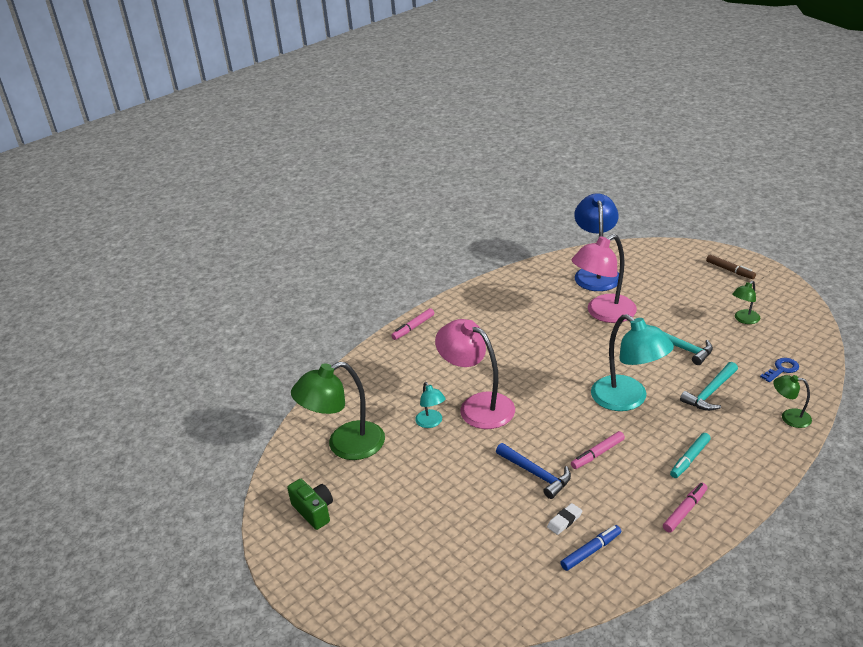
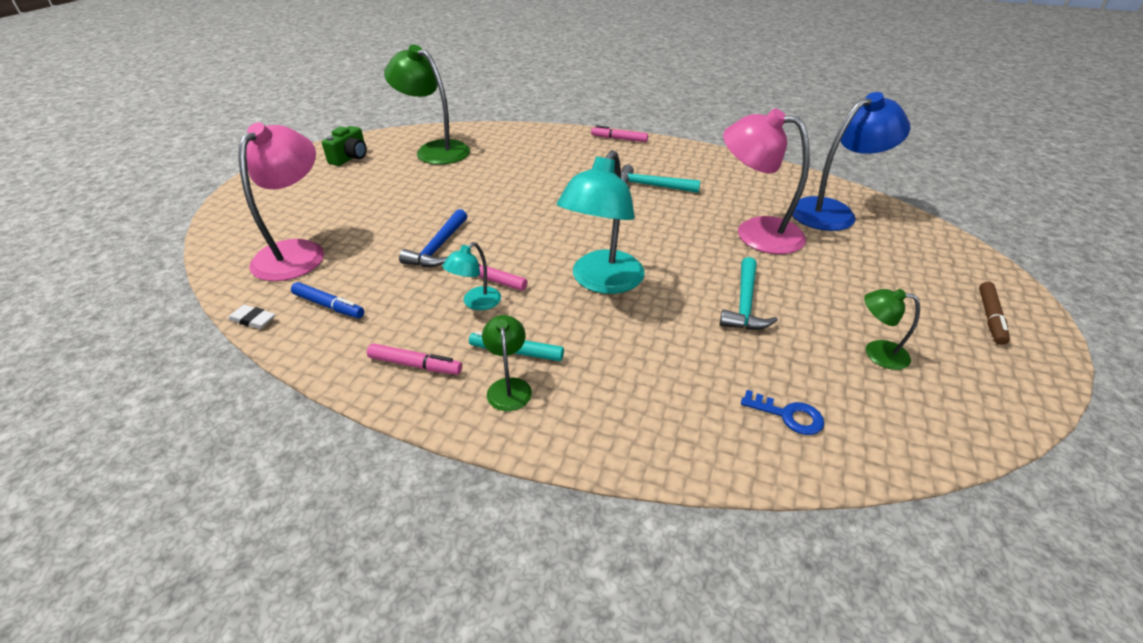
camera: 60 degrees right, 5 degrees up
turquoise lamp [415,382,446,428] -> turquoise lamp moved to [442,242,501,310]
pink lamp [435,319,515,429] -> pink lamp moved to [238,122,324,281]
white eraser [547,503,582,535] -> white eraser moved to [228,305,275,329]
turquoise hammer [680,362,738,411] -> turquoise hammer moved to [621,165,701,193]
green lamp [773,375,812,428] -> green lamp moved to [482,315,532,411]

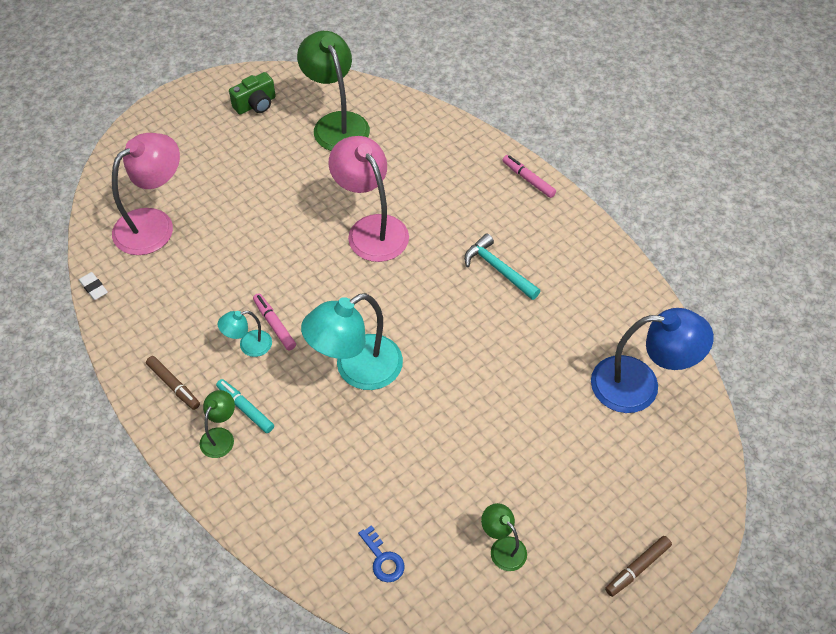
camera: 30 degrees right, 15 degrees up
blue marker [291,282,364,318] -> none
pink marker [367,343,462,375] -> brown marker [146,356,200,410]
blue hammer [399,209,467,267] -> none
turquoise hammer [720,257,778,330] -> none
pink lamp [723,108,810,254] -> pink lamp moved to [329,136,409,262]

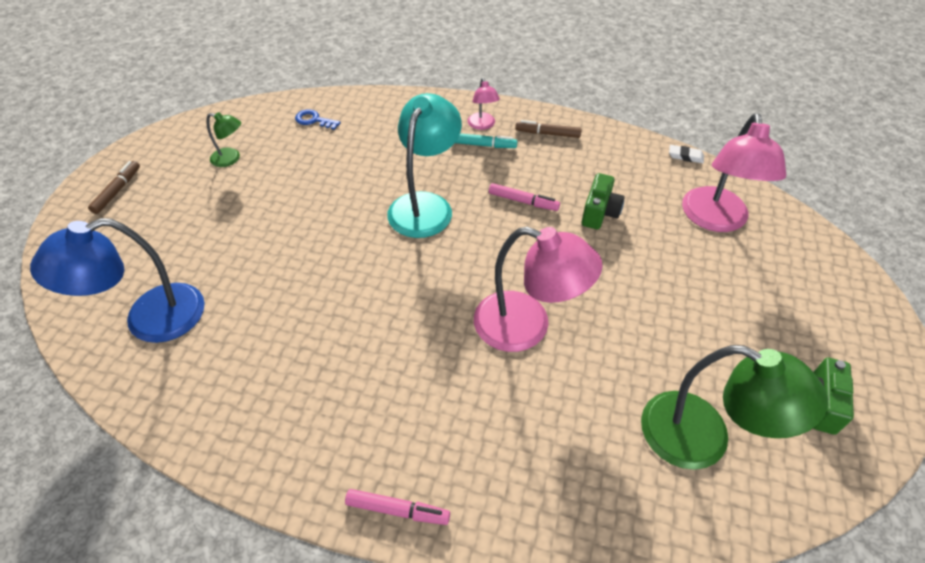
camera: 145 degrees right, 5 degrees down
green lamp [200,390,235,458] -> pink lamp [468,78,500,130]
turquoise lamp [218,311,272,357] -> none
turquoise hammer [464,233,540,300] -> none
none -> green camera [582,173,625,230]

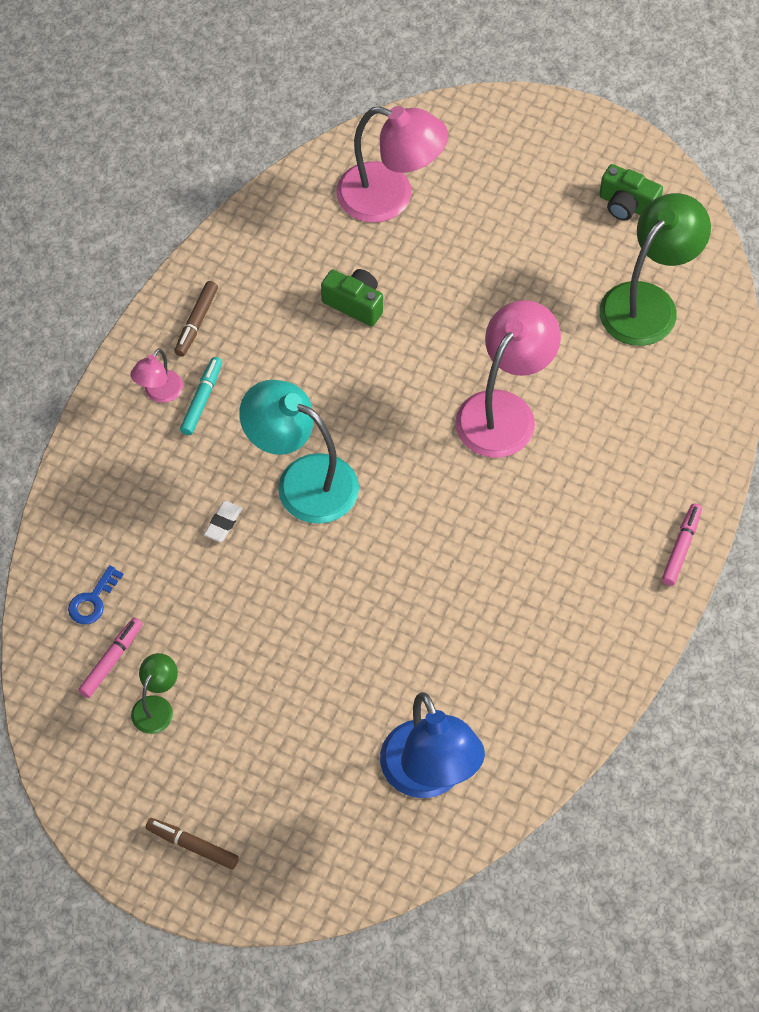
camera: 80 degrees left, 10 degrees up
pink lamp [468,78,500,130] -> pink lamp turned 120 degrees clockwise [130,348,183,403]
pink marker [489,183,560,211] -> pink marker moved to [78,618,142,698]
white eraser [669,145,704,163] -> white eraser moved to [204,501,242,542]

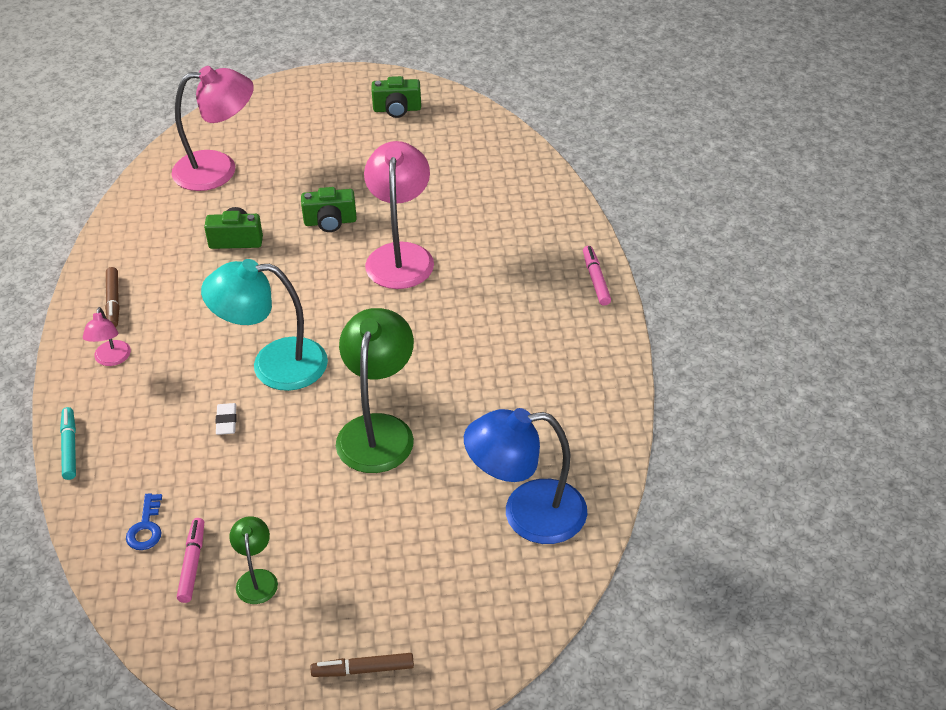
camera: 30 degrees left, 15 degrees down
turquoise marker [180,357,222,435] -> turquoise marker moved to [60,407,76,480]
blue lamp [380,692,485,798] -> blue lamp turned 135 degrees clockwise [464,408,587,544]
green lamp [599,193,711,346] -> green lamp moved to [336,308,414,473]
none -> green camera [301,187,357,232]

